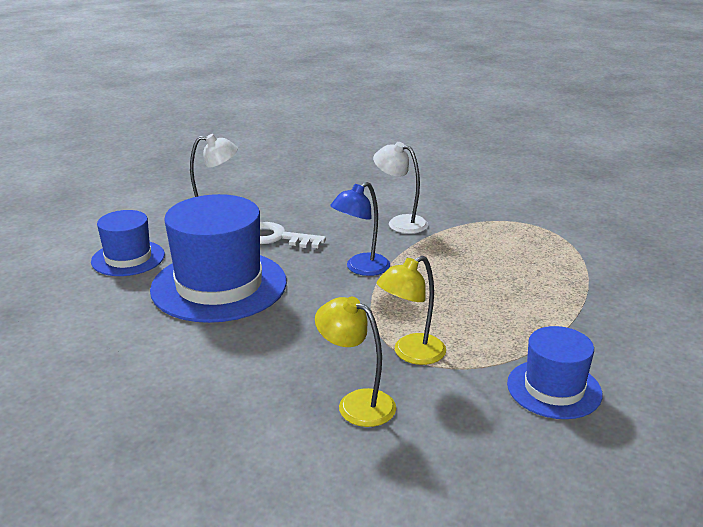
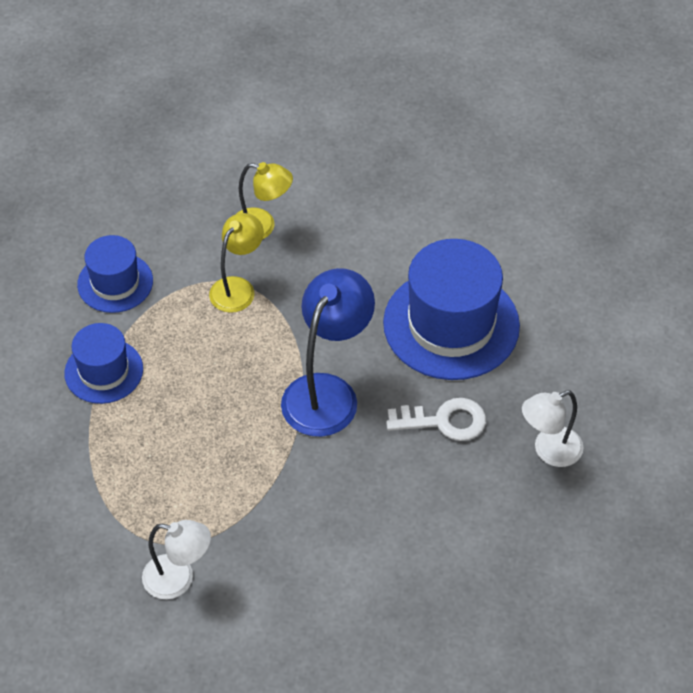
camera: 160 degrees right, 25 degrees up
blue hat [91,210,165,276] -> blue hat moved to [64,323,143,404]
blue lamp [330,182,390,276] -> blue lamp [281,268,375,437], size x1.60
white lamp [373,142,428,234] -> white lamp moved to [142,520,211,599]

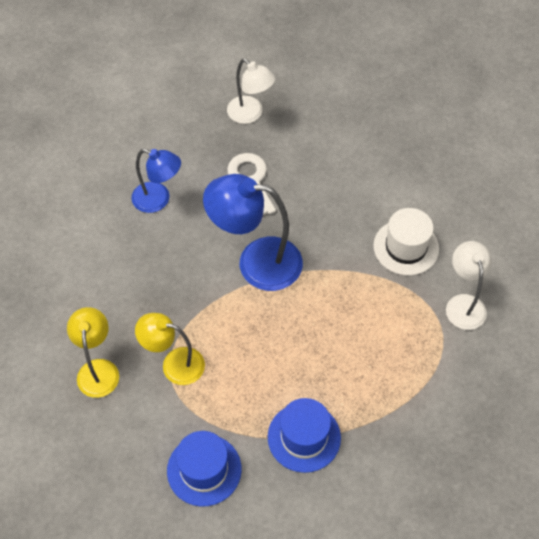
camera: 110 degrees left, 5 degrees up
blue hat [383,239,520,380] -> blue lamp [132,149,181,213]
none -> white hat [373,208,439,275]

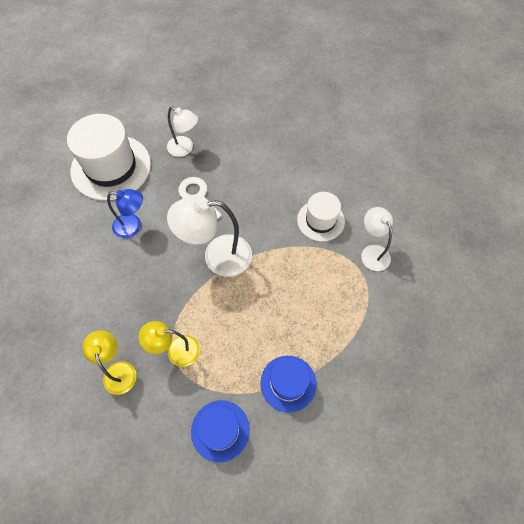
camera: 15 degrees left, 5 degrees up
blue lamp [203,174,303,291] -> white lamp [167,196,252,277]
none -> white hat [67,114,151,201]

